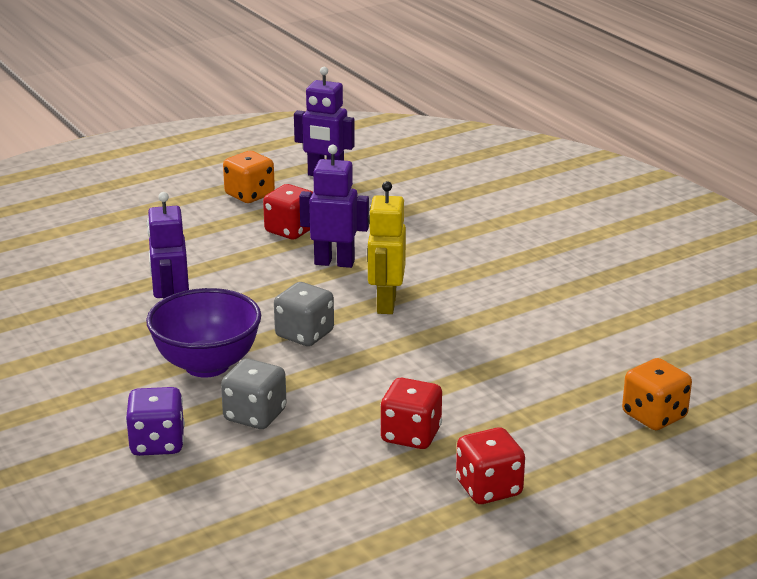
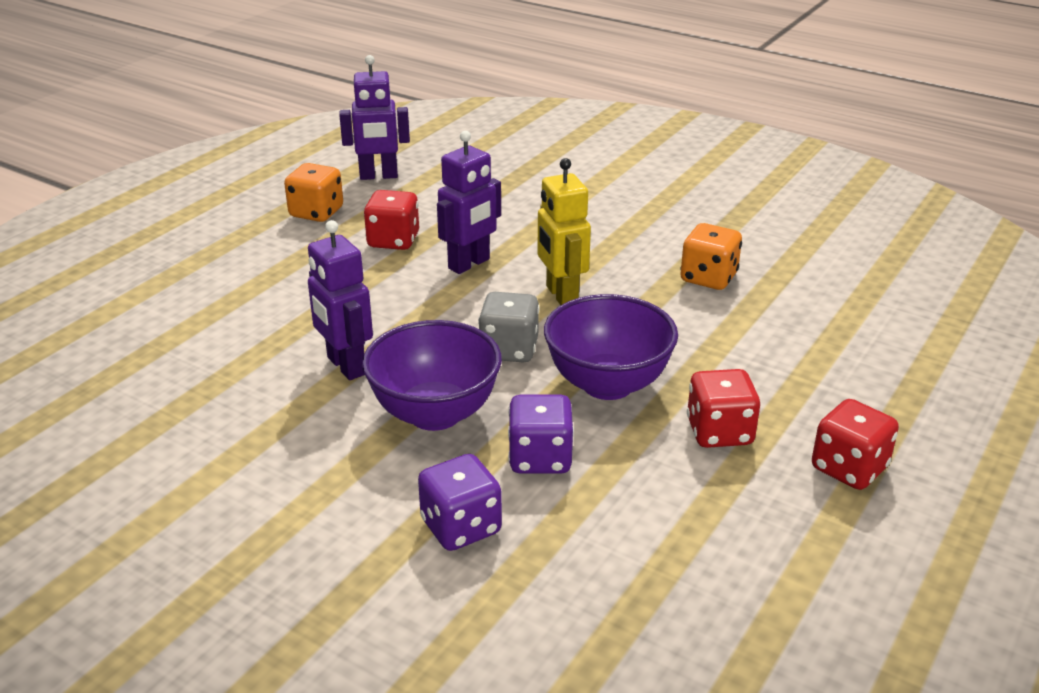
camera: 25 degrees left, 5 degrees up
grey dice [221,358,287,429] -> purple dice [508,395,574,474]
purple robot [299,145,369,268] -> purple robot turned 150 degrees clockwise [437,131,501,274]
orange dice [622,358,692,430] -> orange dice moved to [680,223,742,290]
none -> purple bowl [544,294,678,400]

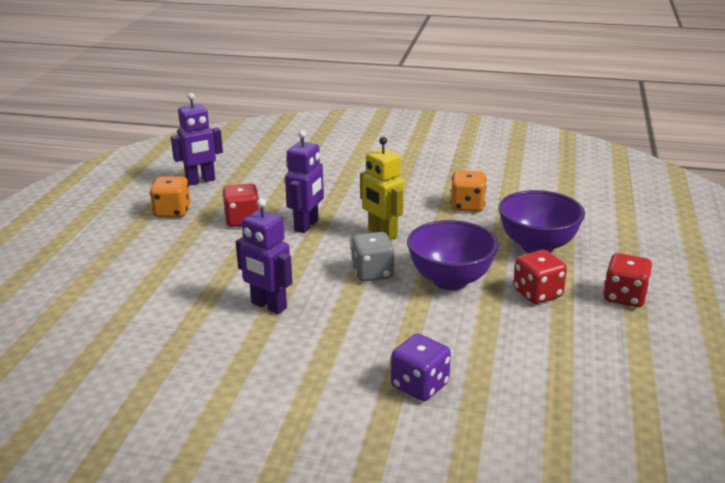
camera: 20 degrees left, 5 degrees down
purple bowl [362,320,502,431] -> purple bowl moved to [499,190,585,253]
purple dice [508,395,574,474] -> none

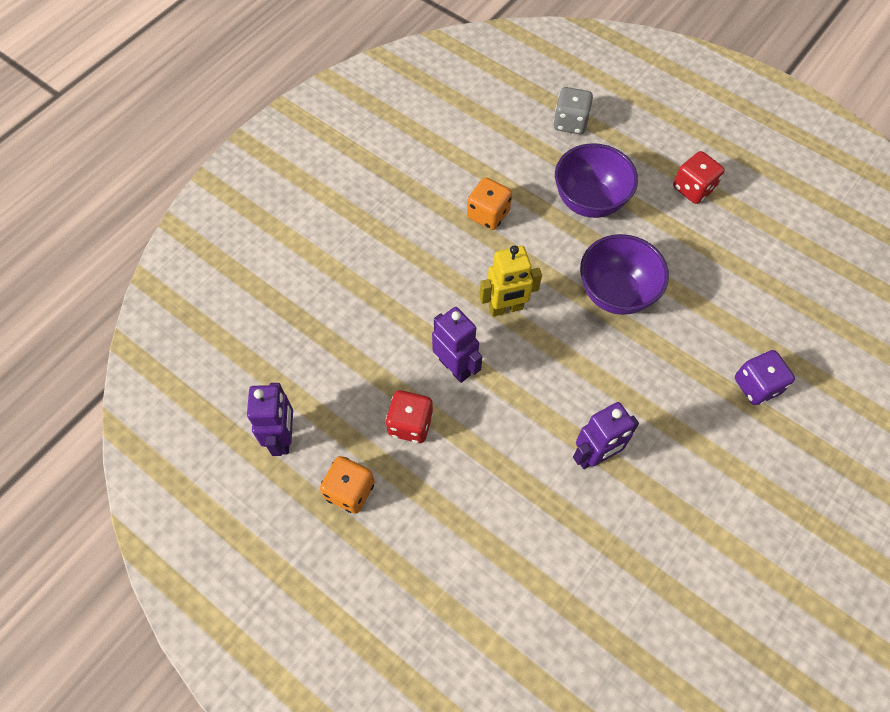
camera: 65 degrees left, 35 degrees up
grey dice [351,232,395,282] -> grey dice moved to [553,87,593,134]
red dice [513,250,567,304] -> none

